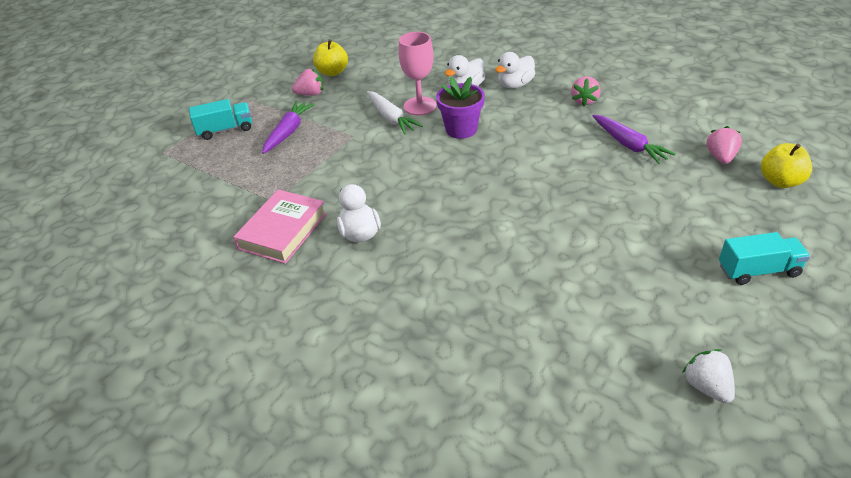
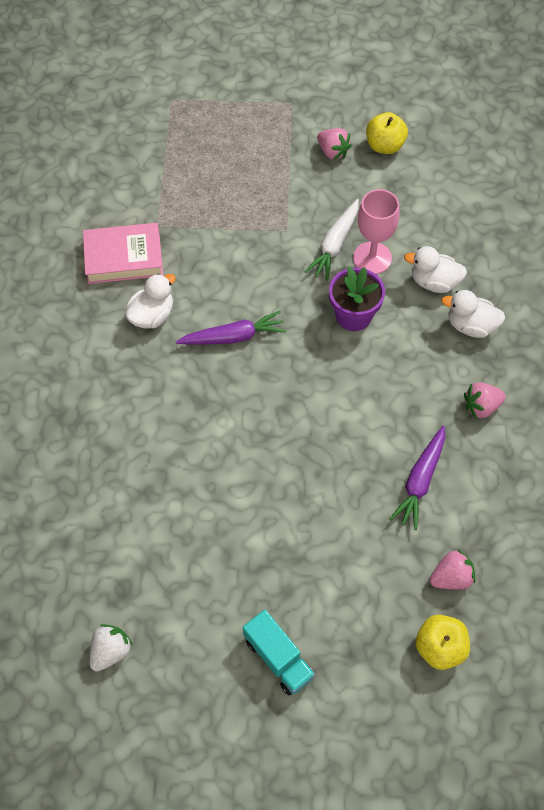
camera: 55 degrees right, 20 degrees up
turquoise truck [189,99,252,140] -> none
purple carrot [262,101,315,154] -> purple carrot moved to [176,311,286,345]

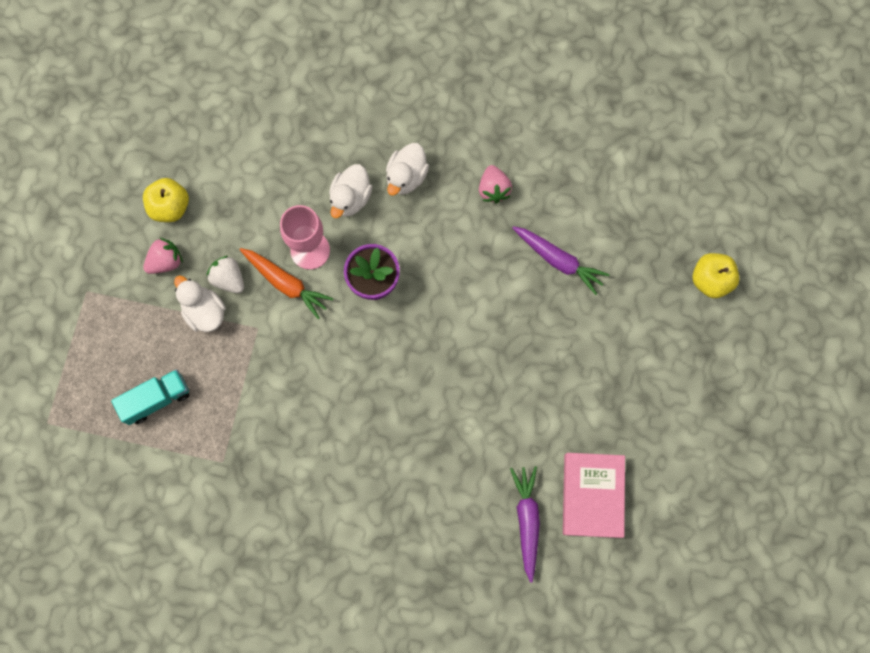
camera: 80 degrees left, 15 degrees up
pink book [83,223,163,284] -> pink book moved to [563,453,625,538]
white strawberry [90,624,133,672] -> white strawberry moved to [207,256,244,293]
white duck [126,274,176,328] -> white duck moved to [174,275,226,332]
purple carrot [176,311,286,345] -> purple carrot moved to [510,466,540,583]
turquoise truck [243,610,315,695] -> turquoise truck moved to [111,369,189,425]
white carrot [304,199,359,281] -> orange carrot [239,248,334,319]
pink strawberry [430,549,475,589] -> none

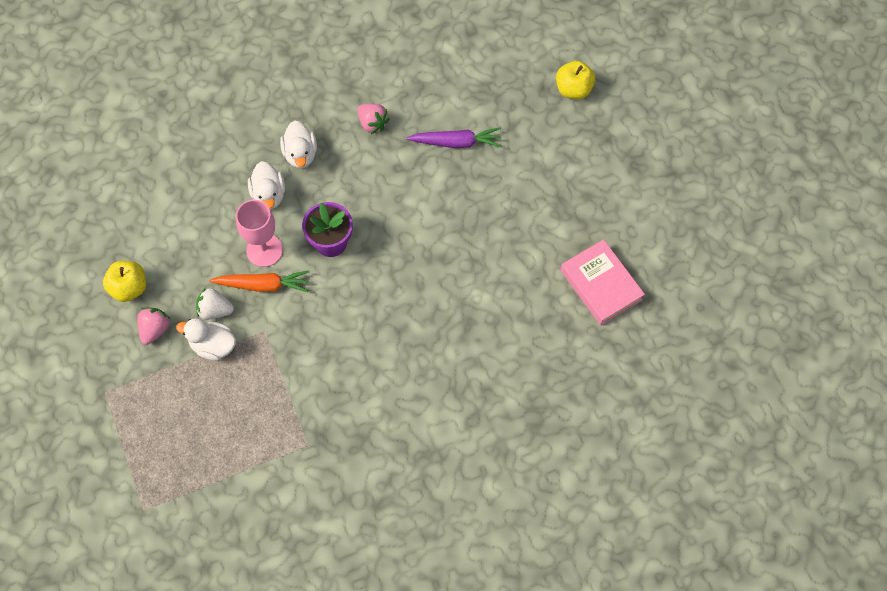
camera: 35 degrees left, 10 degrees down
turquoise truck [111,369,189,425] -> none
purple carrot [510,466,540,583] -> none

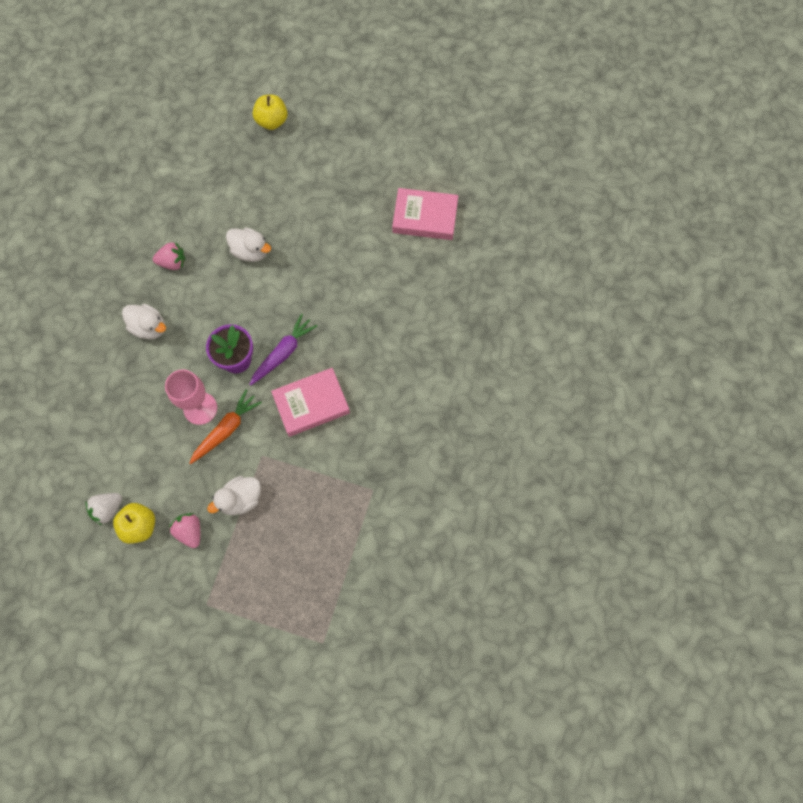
camera: 50 degrees left, 5 degrees up
white strawberry [196,288,234,320] -> white strawberry moved to [85,493,122,525]
white duck [248,161,285,209] -> white duck moved to [226,228,271,262]
purple carrot [407,127,502,148] -> purple carrot moved to [249,314,317,386]
none -> pink book [271,368,350,437]

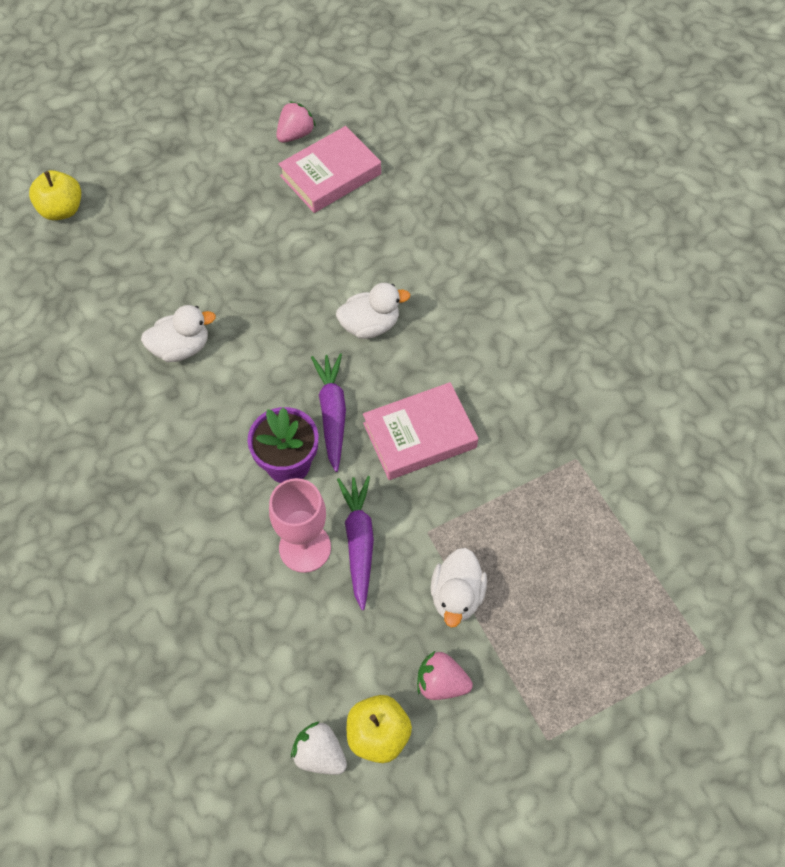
camera: 45 degrees left, 10 degrees down
white strawberry [85,493,122,525] -> white strawberry turned 120 degrees clockwise [291,721,347,775]
white duck [122,304,166,339] -> white duck moved to [336,283,410,339]
pink strawberry [153,242,185,270] -> pink strawberry moved to [276,101,316,143]
orange carrot [189,389,262,464] -> purple carrot [337,476,374,610]
pink book [271,368,350,437] -> pink book turned 45 degrees clockwise [363,382,478,480]

